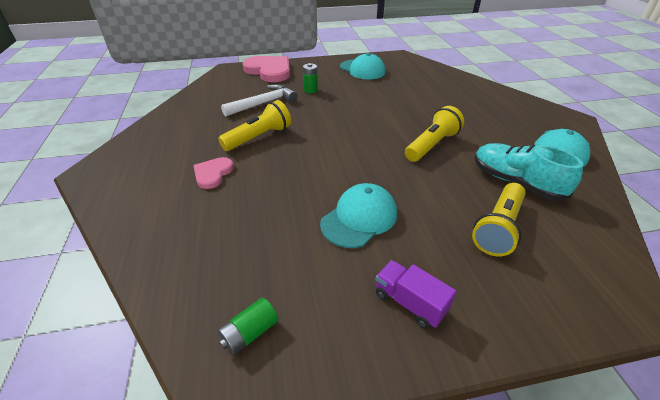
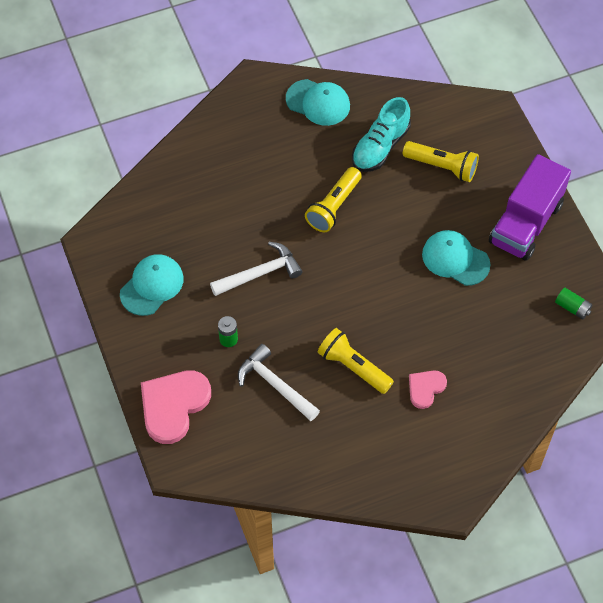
camera: 100 degrees left, 20 degrees up
pink heart [193,157,234,189] -> pink heart turned 120 degrees clockwise [409,370,447,409]
purple truck [376,260,457,329] -> purple truck [489,154,571,261], size x2.05
yellow flashlight [405,106,464,162] -> yellow flashlight turned 90 degrees counterclockwise [305,167,362,233]
none -> white hammer [210,242,302,296]

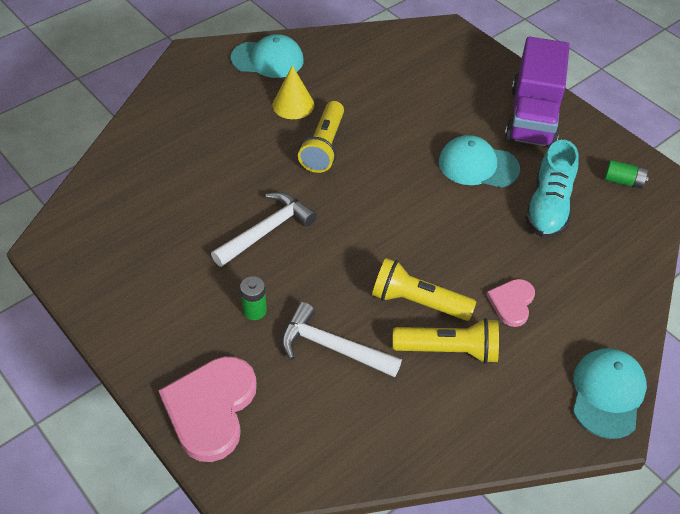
camera: 20 degrees left, 10 degrees down
turquoise cap [120,254,184,316] -> turquoise cap moved to [573,348,647,439]
turquoise shoe [352,97,411,172] -> turquoise shoe moved to [525,140,578,238]
yellow flashlight [403,141,479,182] -> yellow flashlight moved to [393,318,499,364]
none -> yellow cone [273,65,314,119]

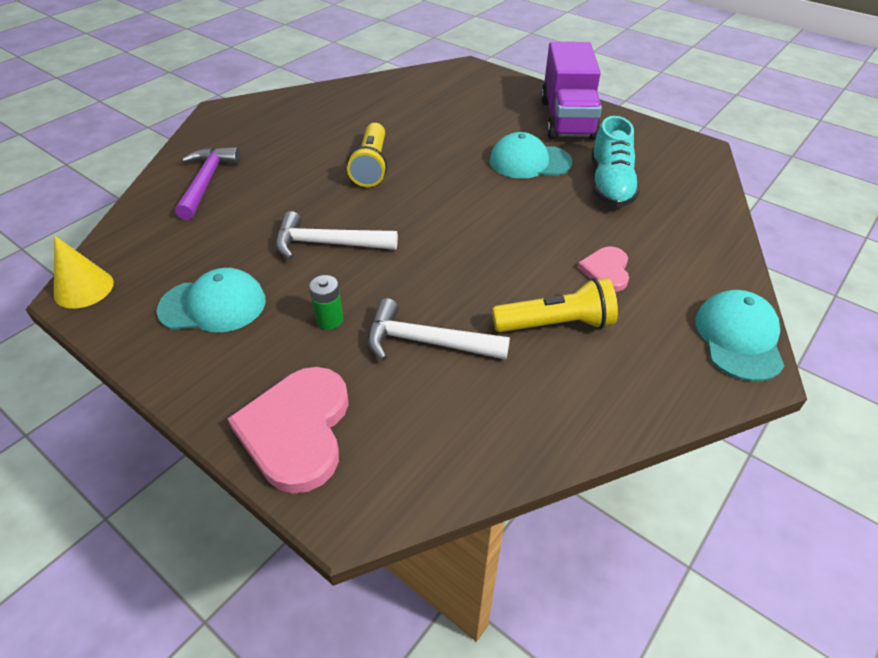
camera: 10 degrees left, 5 degrees down
white hammer [211,192,317,267] -> white hammer turned 120 degrees counterclockwise [275,211,398,259]
turquoise cap [231,34,304,78] -> turquoise cap moved to [156,268,266,332]
yellow cone [273,65,314,119] -> yellow cone moved to [54,236,114,309]
yellow flashlight [372,258,476,321] -> none
green battery [604,160,649,189] -> none
none -> purple hammer [175,147,241,220]

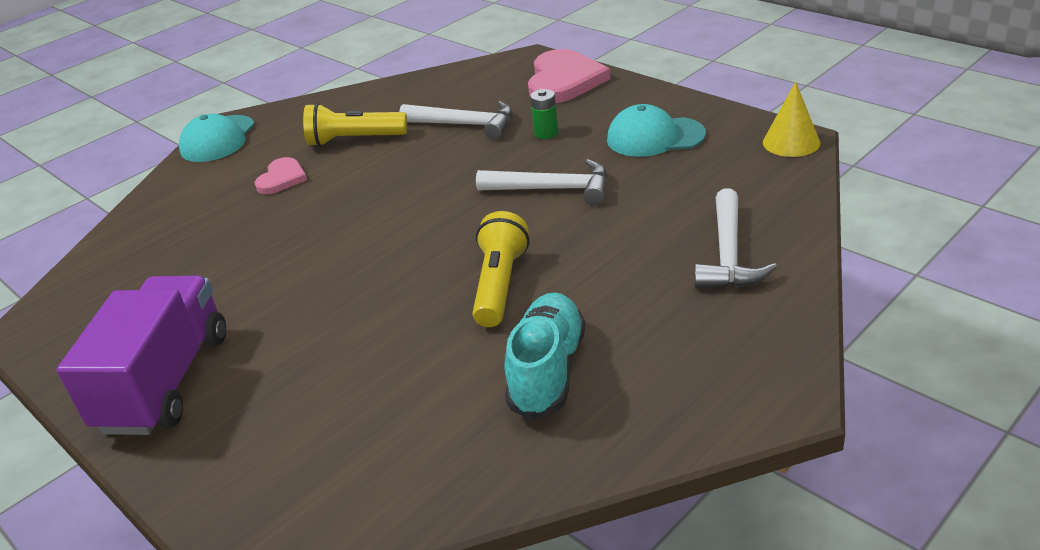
camera: 170 degrees left, 10 degrees down
purple hammer [175,147,241,220] -> white hammer [695,189,777,288]
turquoise cap [490,132,572,179] -> none
turquoise shoe [591,116,640,207] -> turquoise shoe moved to [505,292,586,420]

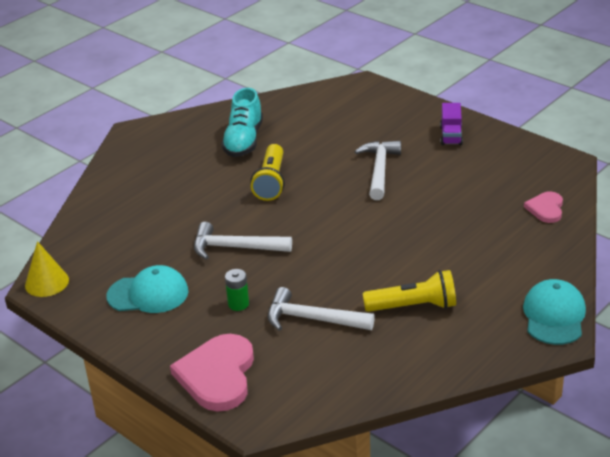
camera: 175 degrees right, 0 degrees up
purple truck [56,276,226,435] -> purple truck [440,103,463,145], size x0.49
pink heart [255,157,307,194] -> pink heart moved to [524,191,563,223]
white hammer [695,189,777,288] -> white hammer moved to [355,141,401,200]

